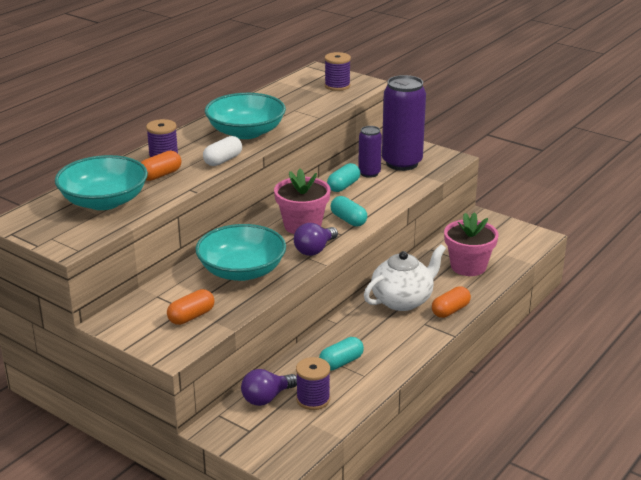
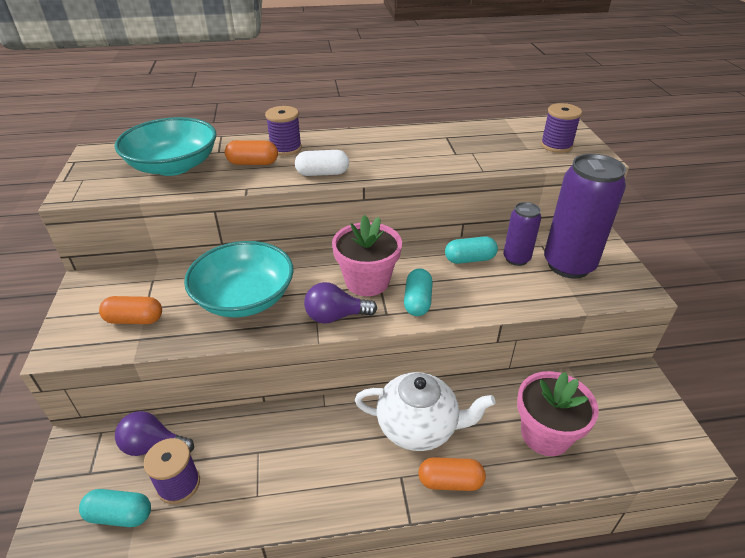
camera: 45 degrees right, 10 degrees up
turquoise bowl [205,93,286,139] -> none
turquoise capsule [319,337,364,371] -> turquoise capsule moved to [79,489,151,527]

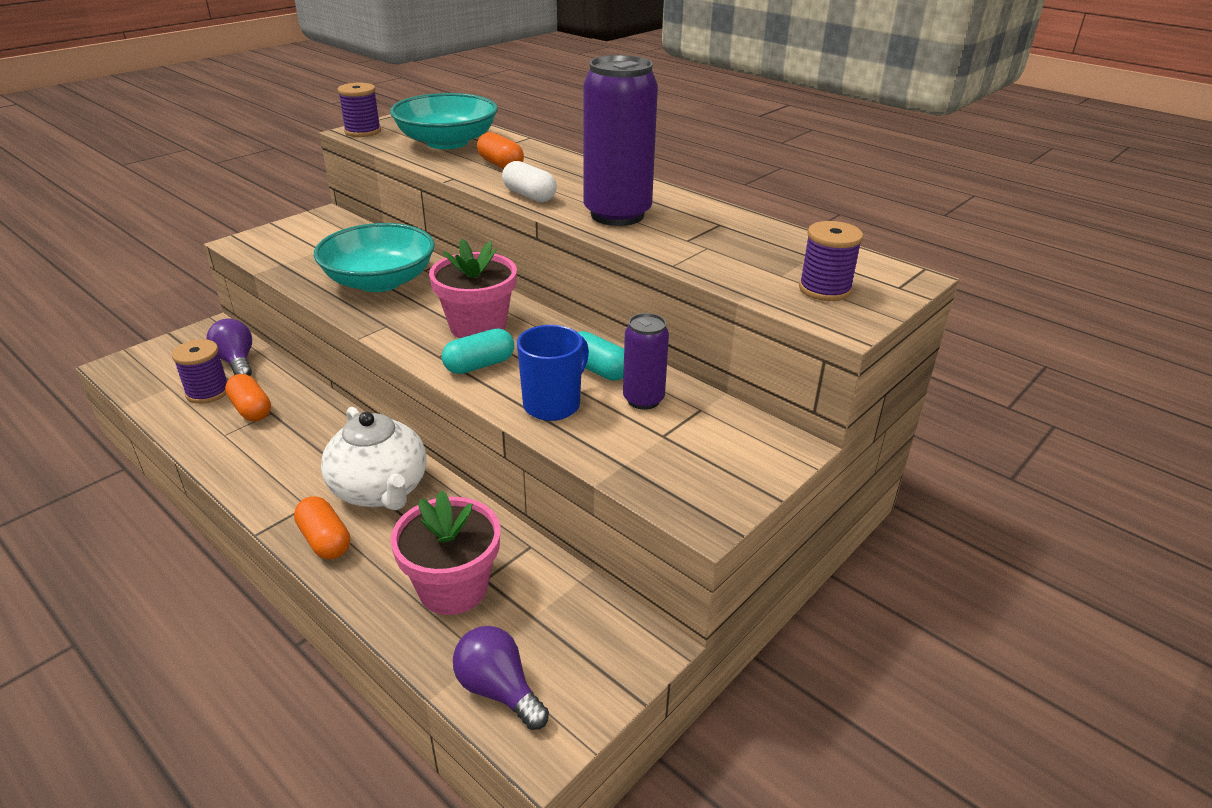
camera: 50 degrees right, 5 degrees down
turquoise capsule [79,489,151,527] -> none
orange capsule [99,296,162,324] -> orange capsule moved to [225,374,271,421]
purple spool [265,106,302,156] -> purple spool moved to [337,83,381,137]
purple light bulb [304,282,377,324] -> purple light bulb moved to [453,626,549,730]
purple can [544,154,626,279] -> purple can moved to [583,55,658,226]
none -> blue mug [517,325,589,421]

